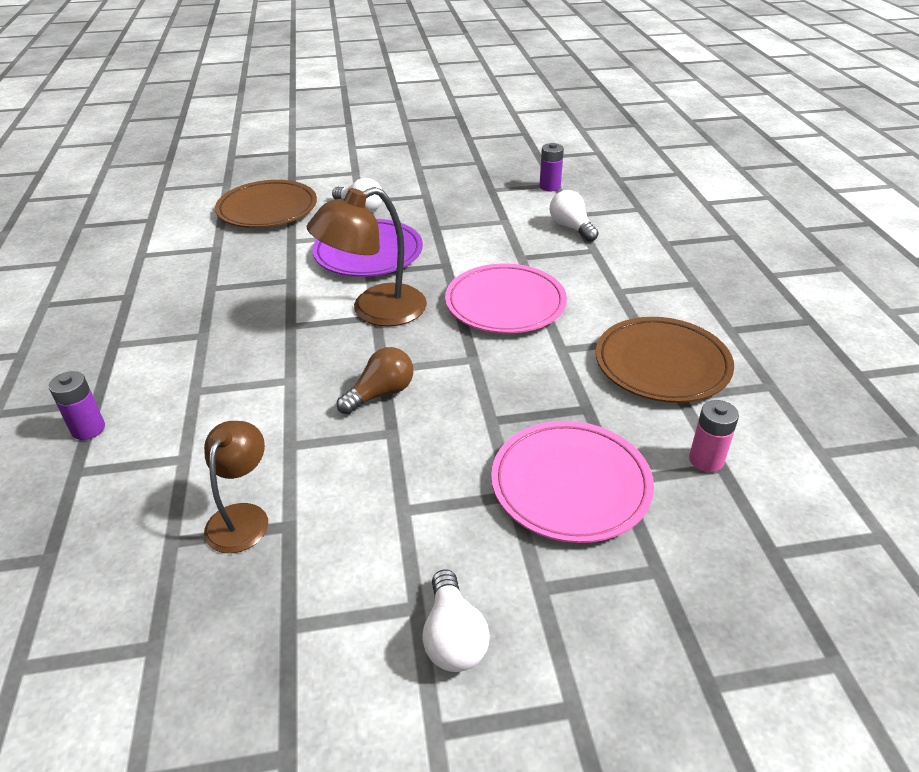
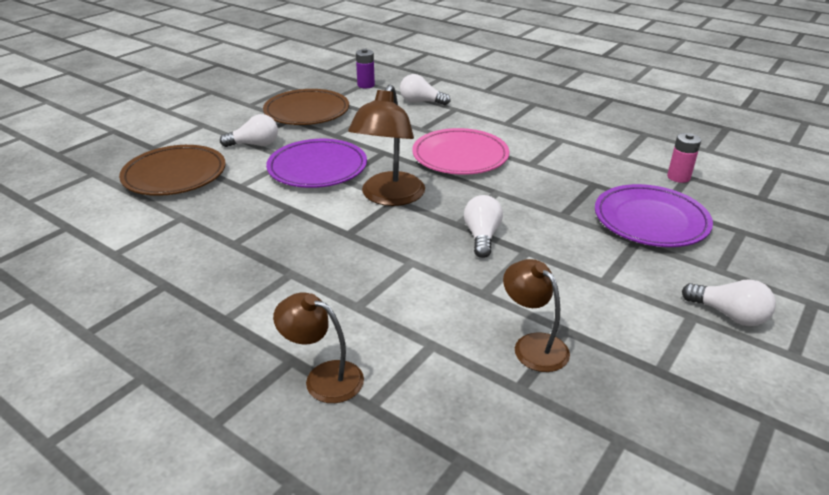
camera: 45 degrees left, 5 degrees down
purple battery [49,371,105,440] -> brown lamp [273,292,364,403]
brown light bulb [337,347,413,414] -> white light bulb [464,195,503,258]
pink plate [491,421,654,543] -> purple plate [595,184,713,247]
brown plate [596,317,734,403] -> brown plate moved to [263,89,349,125]

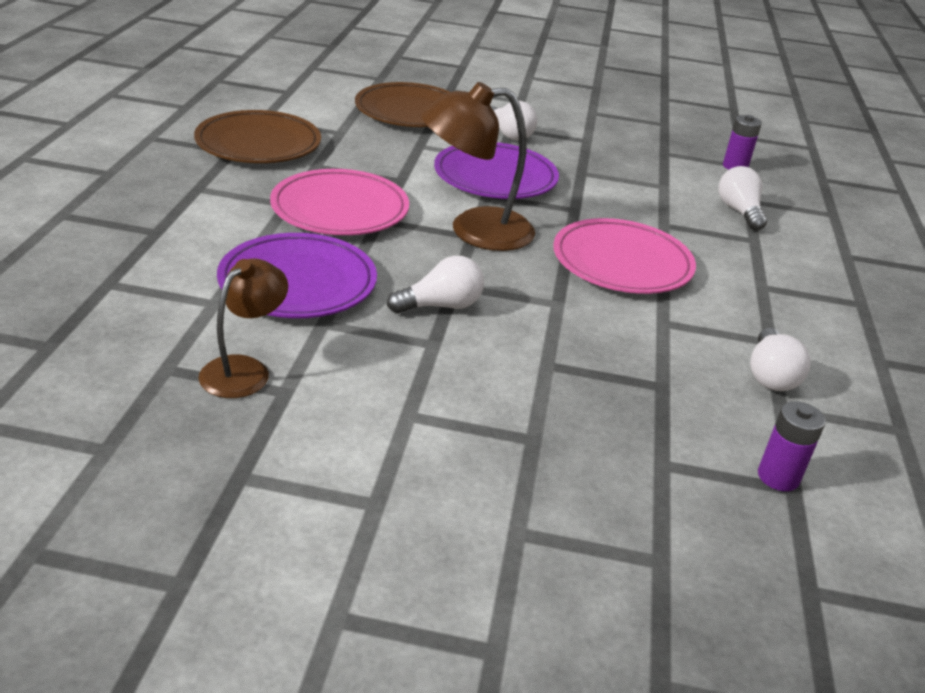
camera: 60 degrees right, 0 degrees up
brown plate [263,89,349,125] -> brown plate moved to [194,110,321,163]
brown lamp [273,292,364,403] -> none
purple plate [595,184,713,247] -> purple plate moved to [217,233,377,318]
pink battery [667,133,701,183] -> purple battery [758,401,826,491]
white light bulb [682,279,776,326] -> white light bulb moved to [750,328,811,391]
none -> pink plate [270,169,409,235]

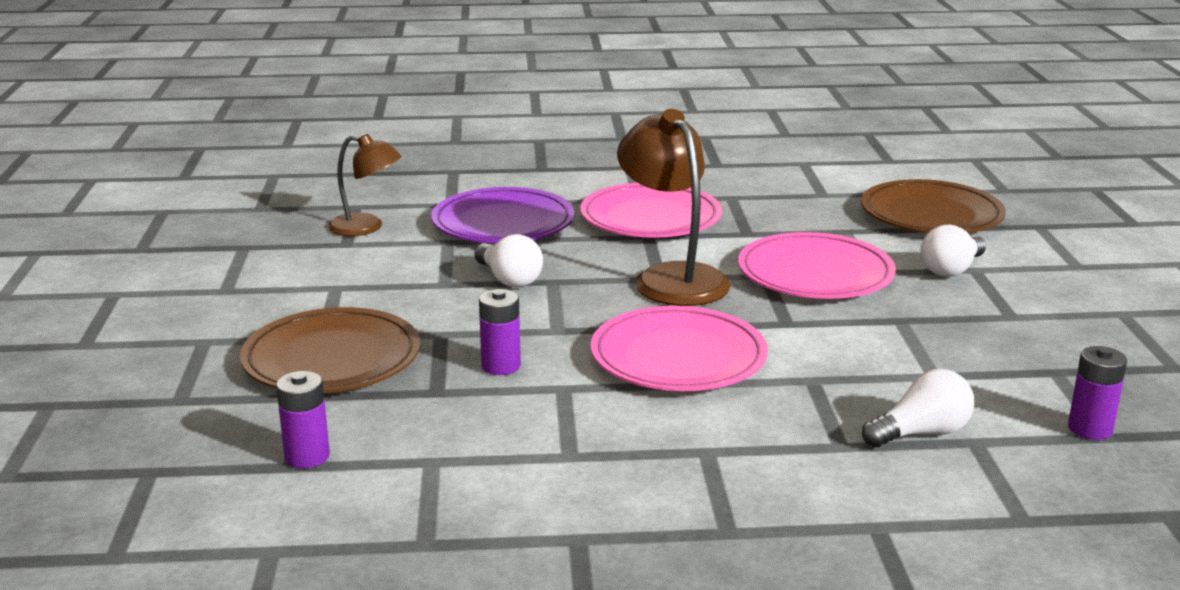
camera: 80 degrees right, 10 degrees down
brown plate [194,110,321,163] -> brown plate moved to [240,307,420,393]
purple plate [434,142,559,199] -> pink plate [738,232,896,299]
white light bulb [750,328,811,391] -> none
none -> purple battery [479,289,521,375]

